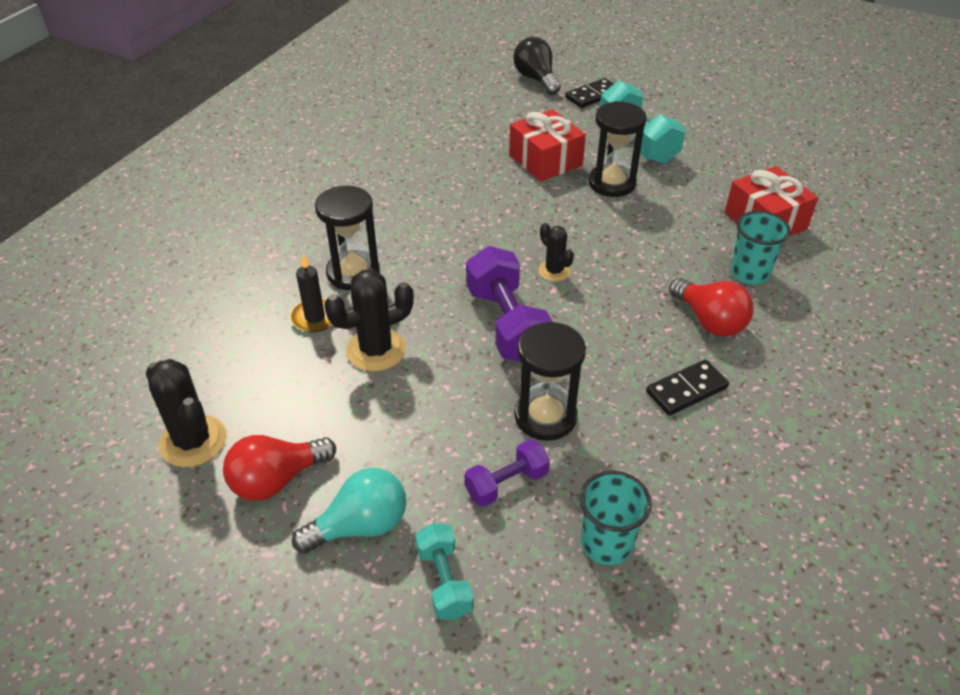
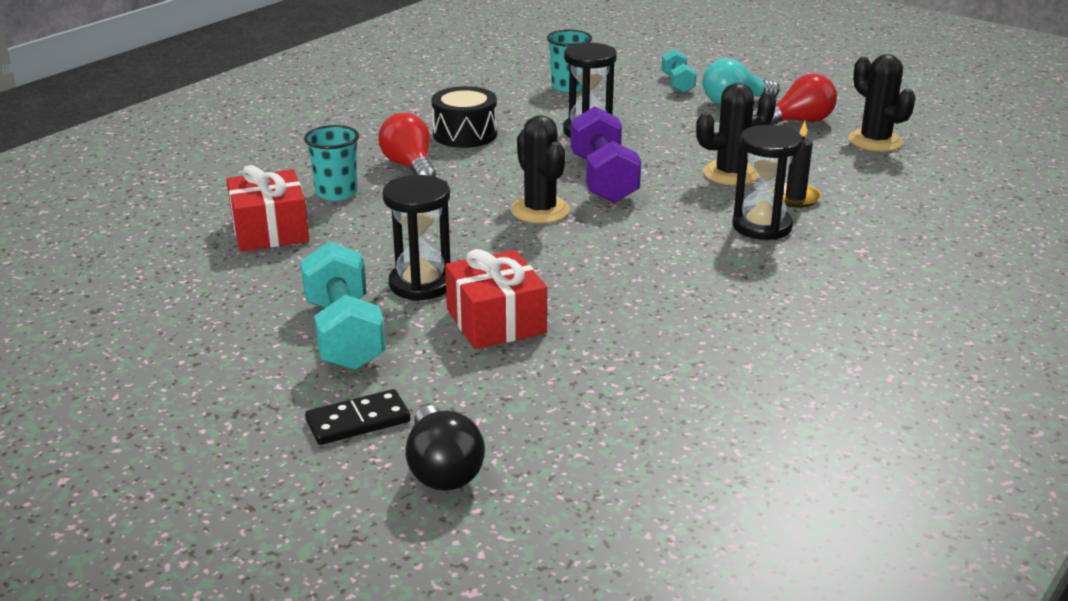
camera: 170 degrees left, 15 degrees down
purple dumbbell [464,439,550,507] -> none
black cactus [538,223,574,282] -> black cactus [511,115,570,223], size x1.68
black domino [646,360,729,416] -> black drum [431,86,497,148]

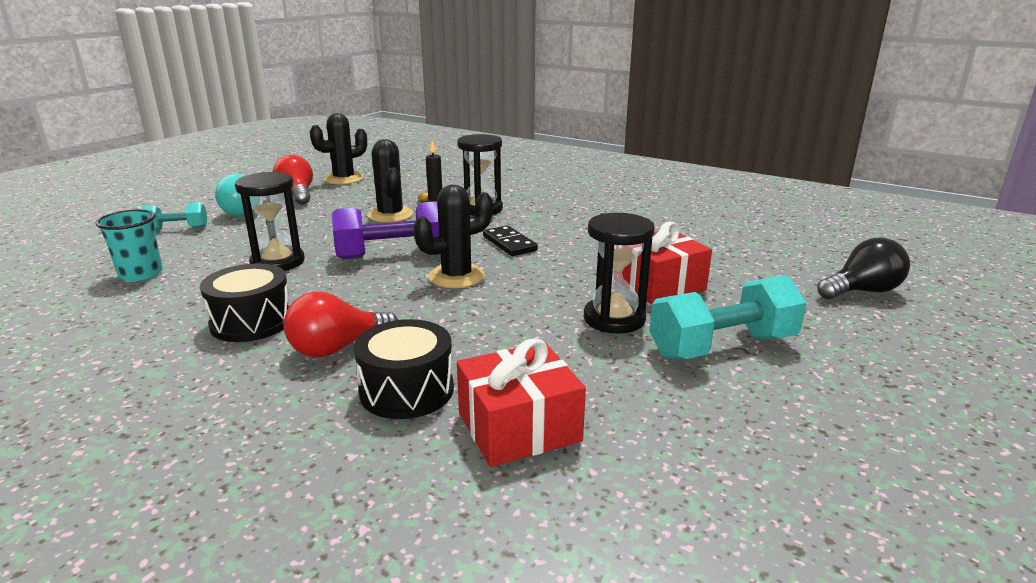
camera: 95 degrees left, 5 degrees down
turquoise cup [304,125,359,201] -> black drum [353,319,454,419]
black domino [305,389,410,445] -> black domino moved to [483,225,538,256]

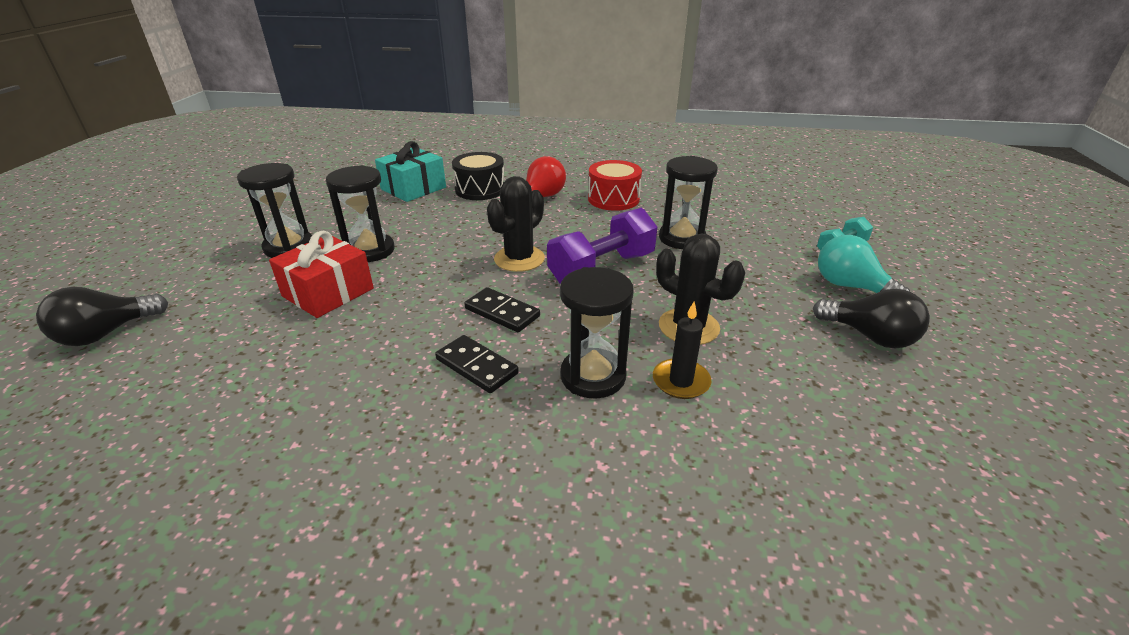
camera: 155 degrees right, 10 degrees up
turquoise cup [96,209,162,281] -> none
black drum [200,263,290,342] -> red drum [588,160,642,211]
red light bulb [273,155,313,204] -> black light bulb [813,289,930,348]
black cactus [310,113,367,185] -> none
red gift [457,338,586,467] -> turquoise gift [375,141,446,202]
turquoise dumbbell [649,275,807,359] -> black hourglass [237,163,312,258]
none -> black domino [435,335,519,393]

